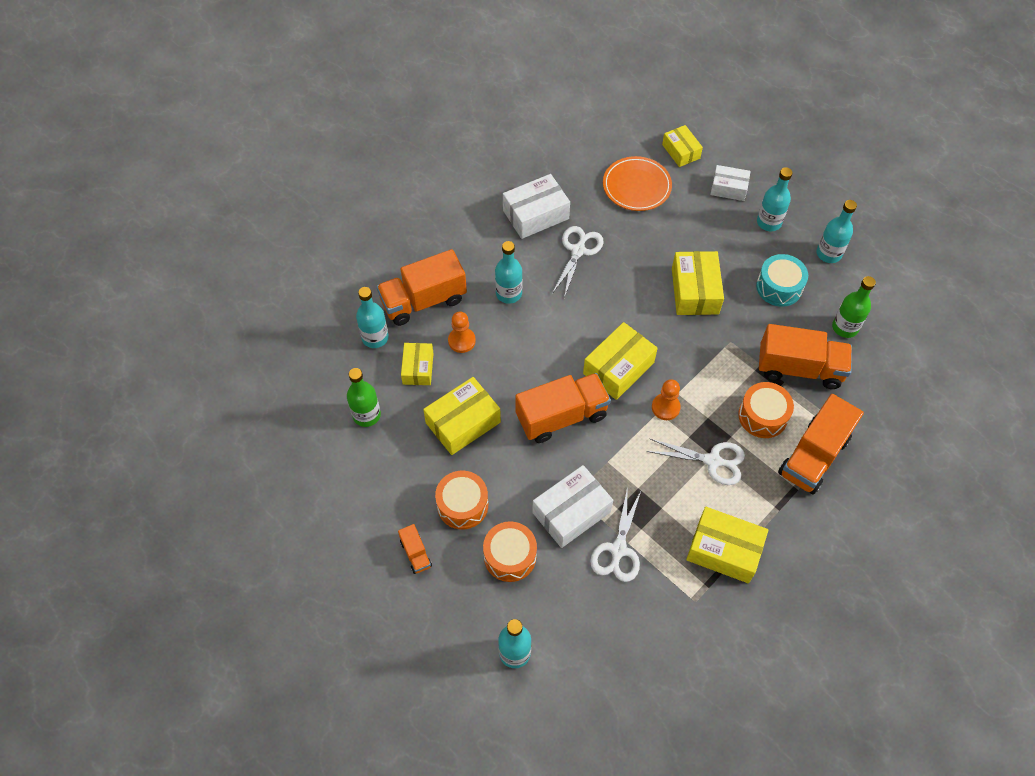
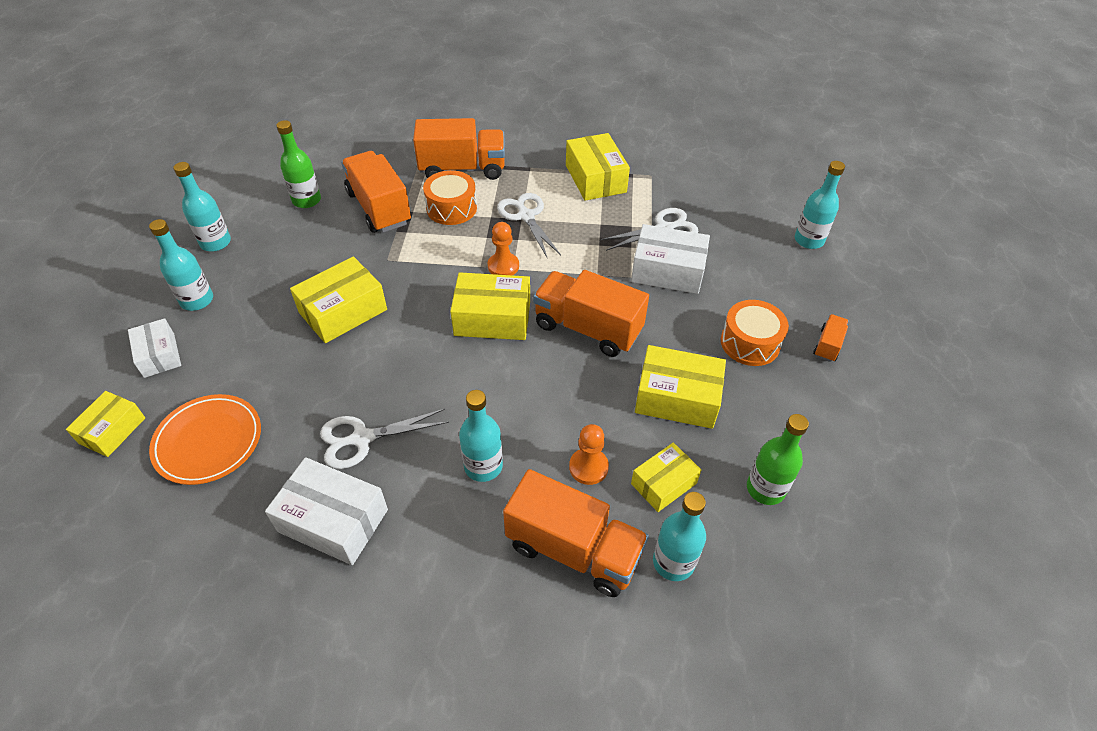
camera: 130 degrees left, 10 degrees down
orange drum [483,521,537,582] -> none
turquoise drum [756,254,808,307] -> none

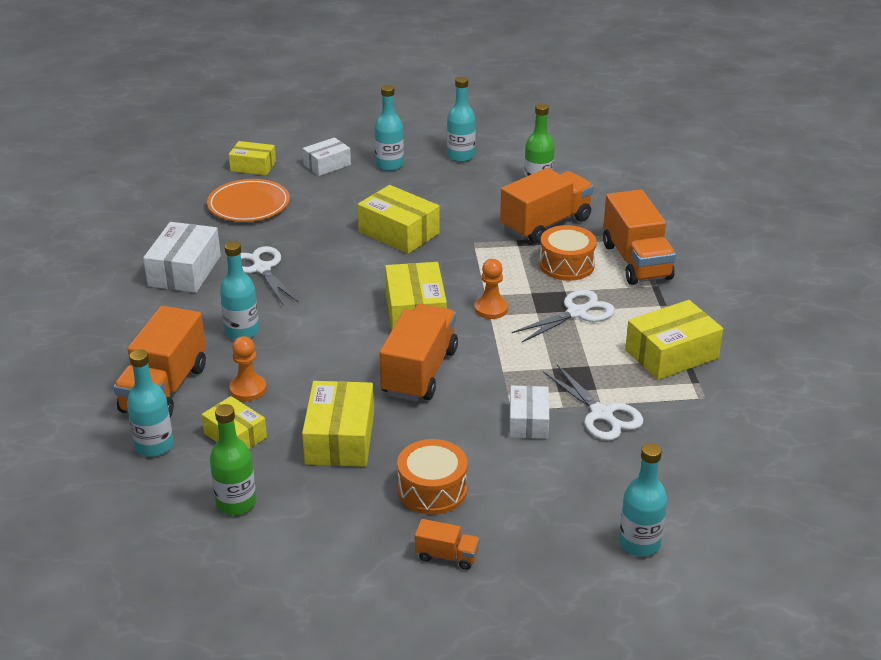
camera: 80 degrees right, 15 degrees down
white box [631,224,710,294] -> white box [509,385,549,439], size x0.64

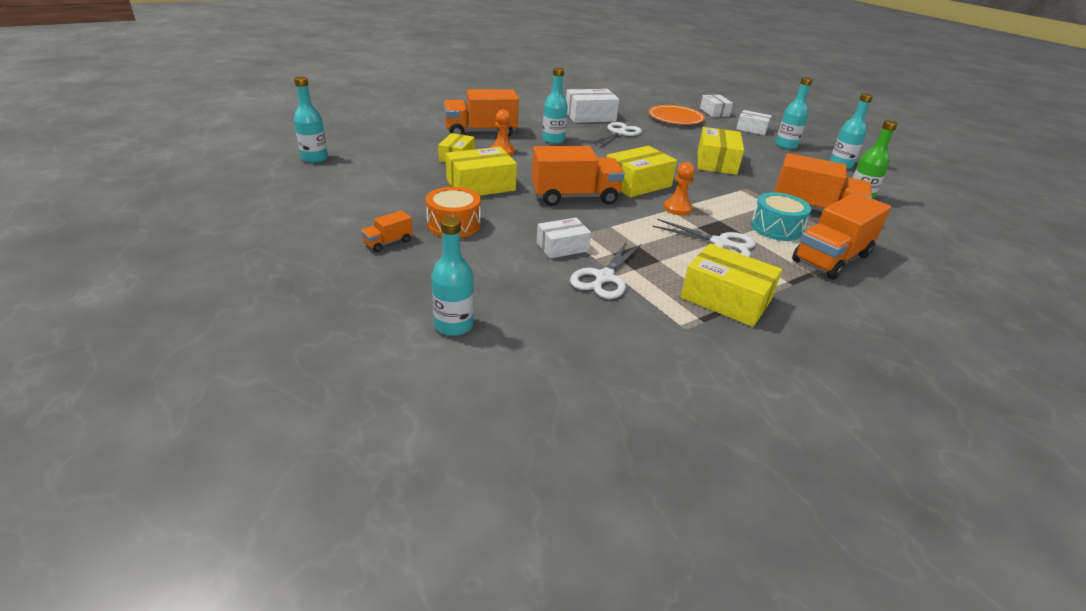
camera: 60 degrees right, 0 degrees up
turquoise bottle [127,349,173,457] -> turquoise bottle moved to [294,76,328,163]
green bottle [210,404,256,515] -> none
yellow box [228,141,276,175] -> white box [700,95,733,117]
orange truck [415,519,480,570] -> orange truck turned 60 degrees clockwise [361,210,413,252]
orange drum [539,225,597,281] -> turquoise drum [751,192,811,241]

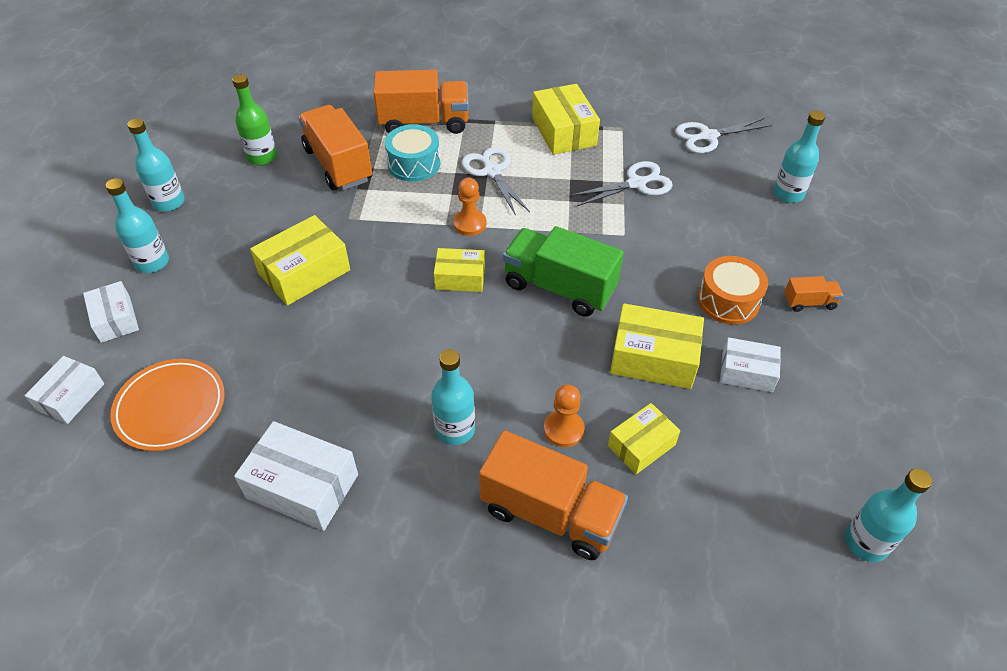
camera: 140 degrees left, 15 degrees up
orange truck [531,146,624,206] -> green truck [503,226,624,317]
white box [537,218,591,259] -> white box moved to [720,337,781,392]
white scissors [590,122,642,148] -> white scissors moved to [676,118,772,153]
yellow box [606,146,677,197] -> yellow box [434,248,485,292], size x0.64

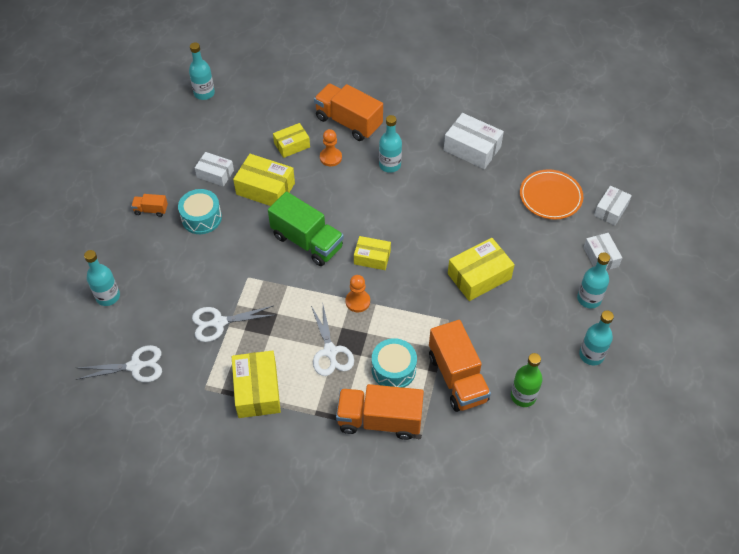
camera: 170 degrees left, 5 degrees up
orange drum [698,256,768,325] -> turquoise drum [178,189,222,234]

